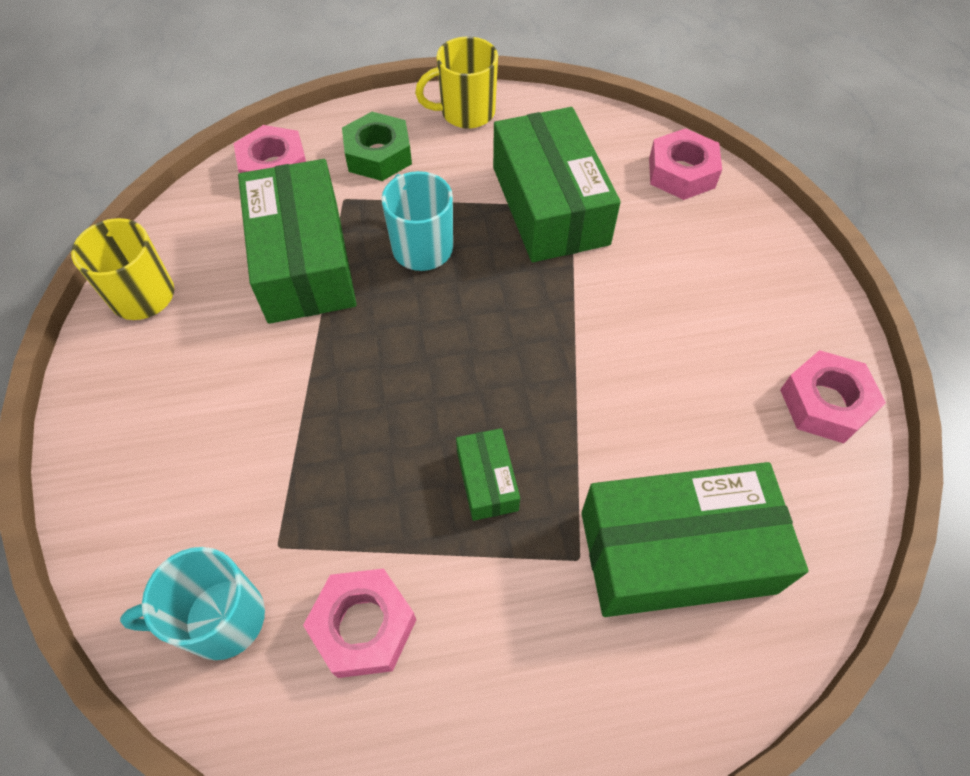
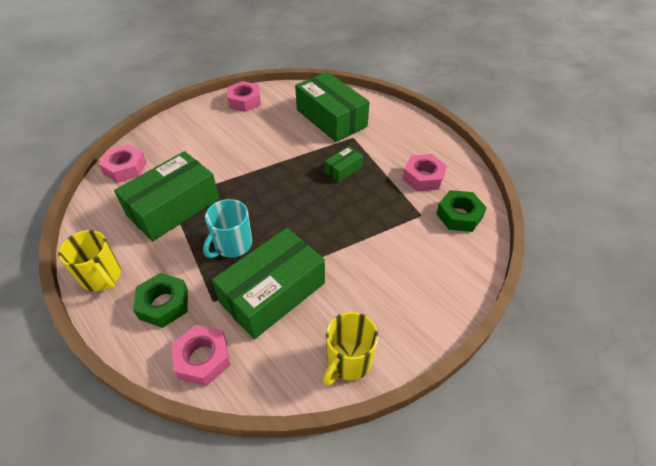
camera: 120 degrees left, 10 degrees down
turquoise mug [120,547,265,660] -> green nut [436,190,487,232]

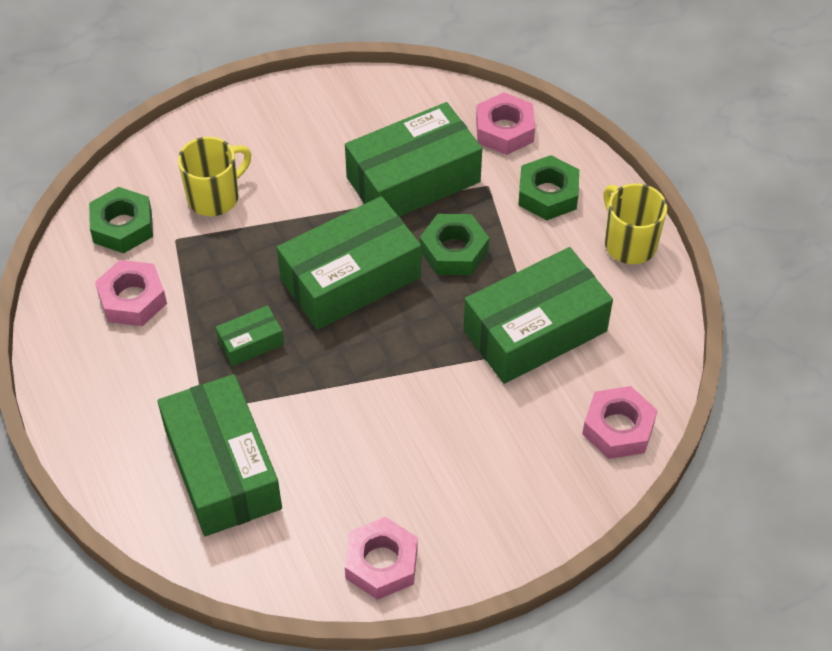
camera: 165 degrees left, 5 degrees up
turquoise mug [203,199,252,258] -> green nut [420,214,489,275]
yellow mug [323,312,378,386] -> yellow mug moved to [178,137,251,216]
none -> green box [277,196,421,330]

